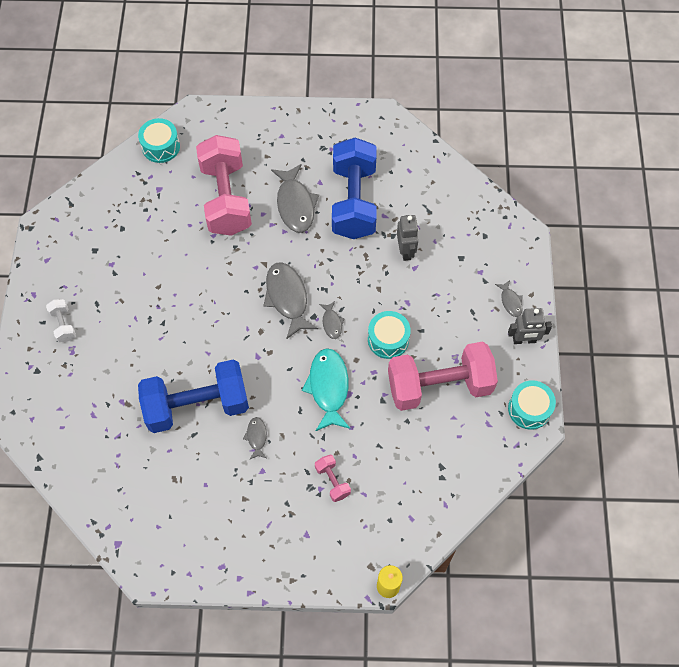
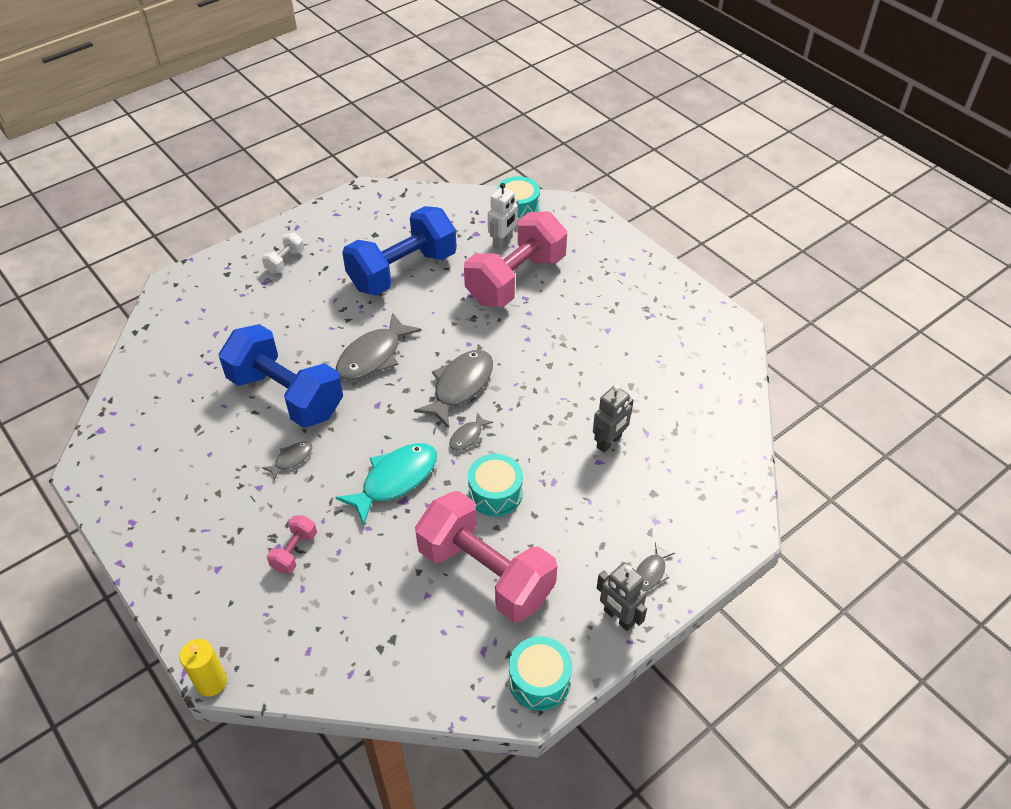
camera: 50 degrees right, 15 degrees down
grey fish [271,164,319,233] -> grey fish moved to [336,312,422,380]
blue dumbbell [332,138,376,239] -> blue dumbbell moved to [342,206,457,296]
none -> white robot [488,183,518,250]

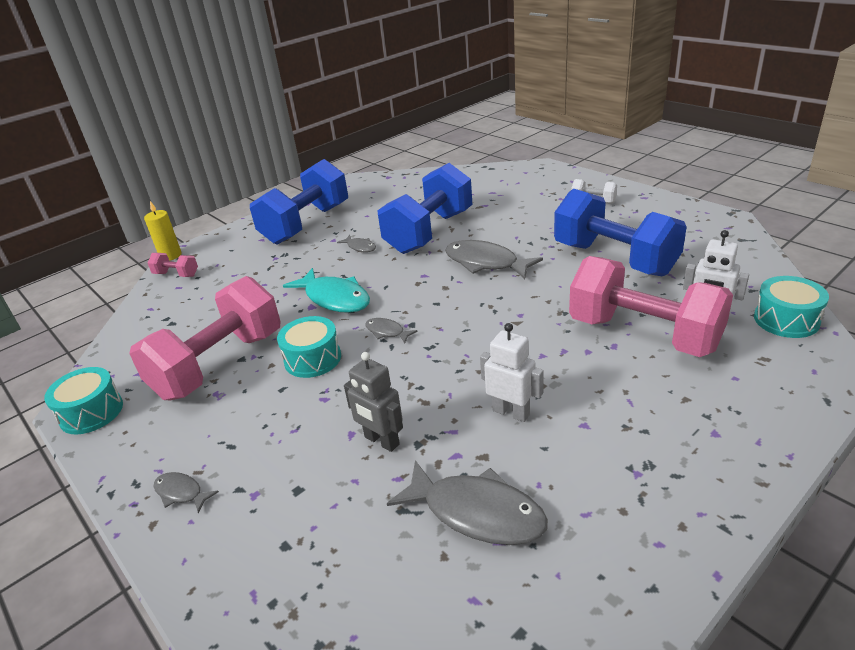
camera: 90 degrees right, 15 degrees down
pink dumbbell [267,515,317,573] -> pink dumbbell moved to [148,253,198,277]
grey fish [414,350,493,428] -> grey fish moved to [387,460,548,545]
grey robot [597,562,647,631] -> none
none -> blue dumbbell [250,159,348,245]
none -> white robot [480,323,544,422]

